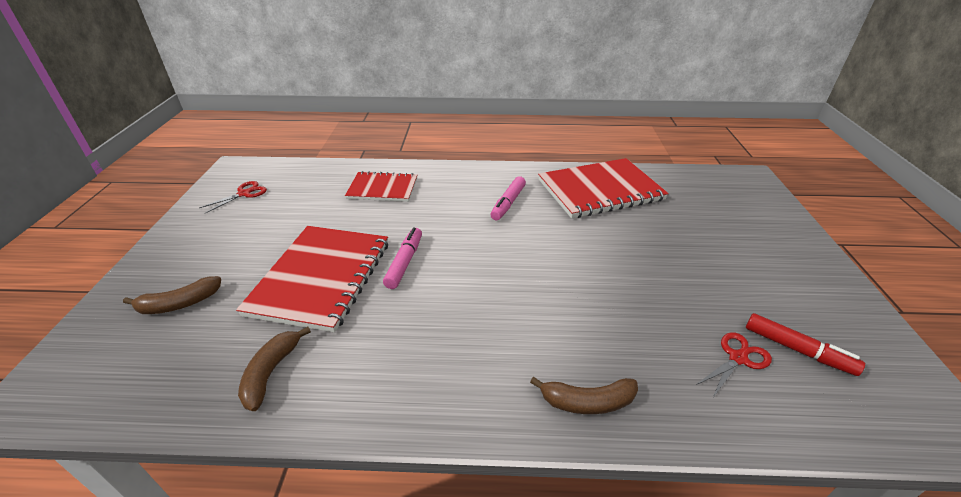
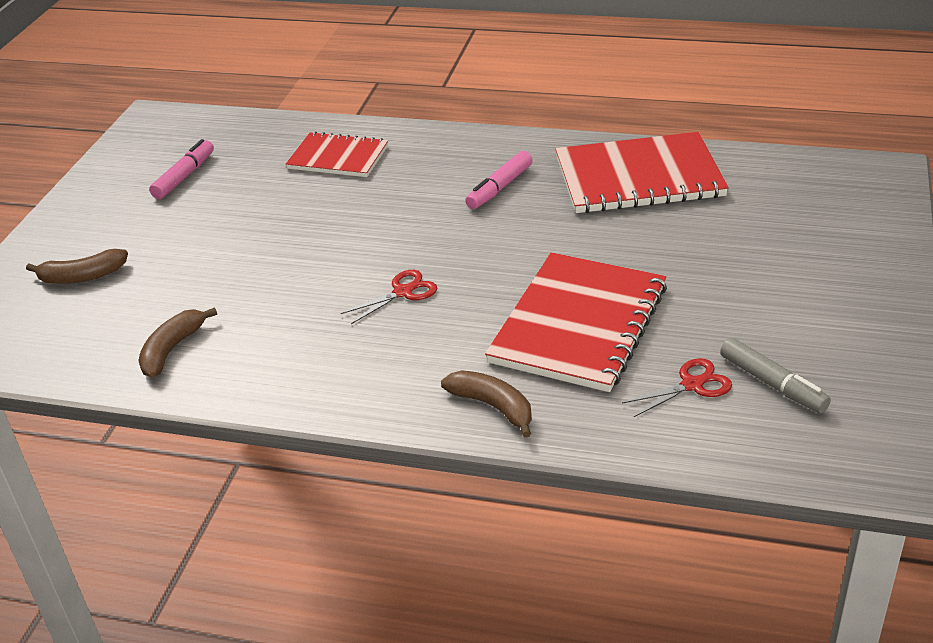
camera: 15 degrees right, 0 degrees up
red scissors [199,181,267,213] -> red scissors moved to [341,270,437,324]
red notebook [236,226,388,333] -> red notebook moved to [485,252,667,392]
pink marker [383,228,422,289] -> pink marker moved to [149,139,214,199]
brown banana [530,377,638,414] -> brown banana turned 150 degrees counterclockwise [441,371,532,438]
red marker [746,313,865,376] -> grey marker [720,338,831,413]

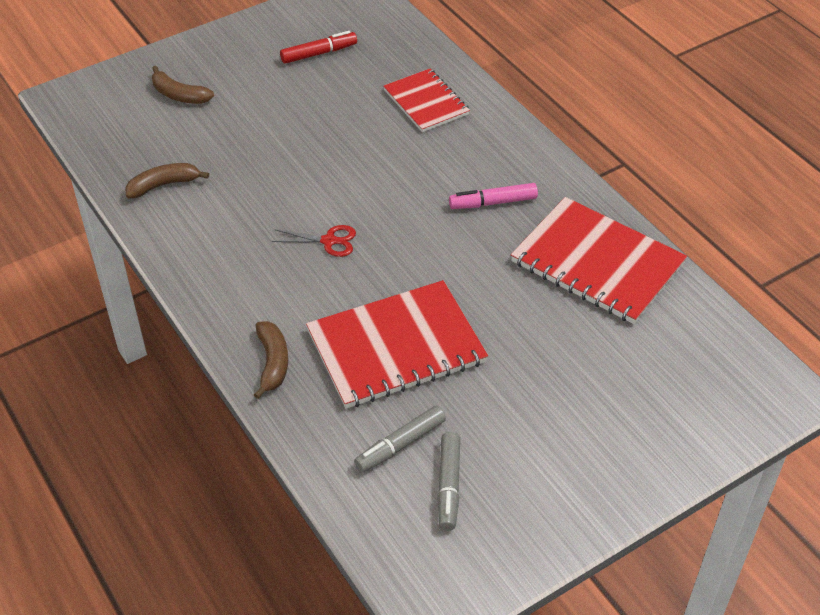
camera: 40 degrees right, 10 degrees up
pink marker [149,139,214,199] -> red marker [280,31,357,64]
red scissors [622,358,732,417] -> grey marker [354,405,446,473]

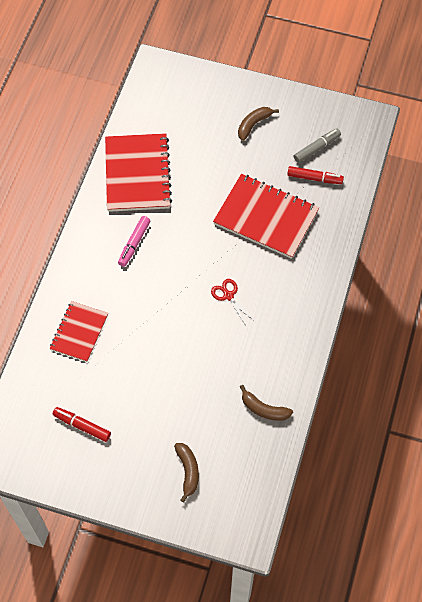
camera: 130 degrees left, 15 degrees up
brown banana [254,321,288,399] -> brown banana moved to [238,107,279,141]
grey marker [354,405,446,473] -> red marker [287,166,344,184]
pink marker [449,183,538,209] -> pink marker turned 75 degrees clockwise [118,216,150,267]

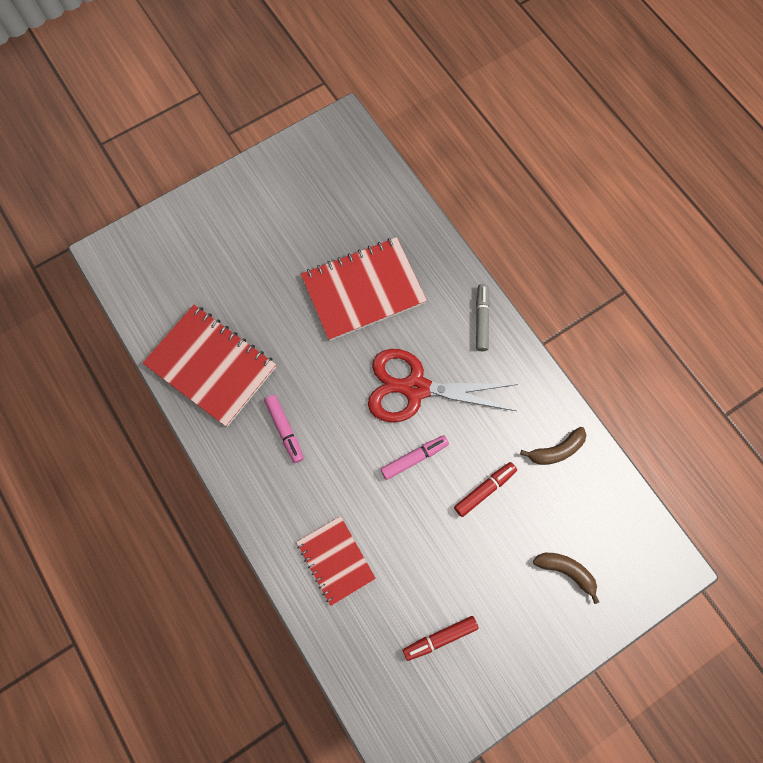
camera: 50 degrees left, 10 degrees up
red scissors [211,279,253,324] -> red scissors [368,349,518,422], size x2.30
brown banana [238,107,279,141] -> none
red marker [287,166,344,184] -> red marker moved to [454,462,517,517]
grey marker [294,128,341,163] -> grey marker moved to [476,284,490,351]
none -> pink marker [381,435,449,480]

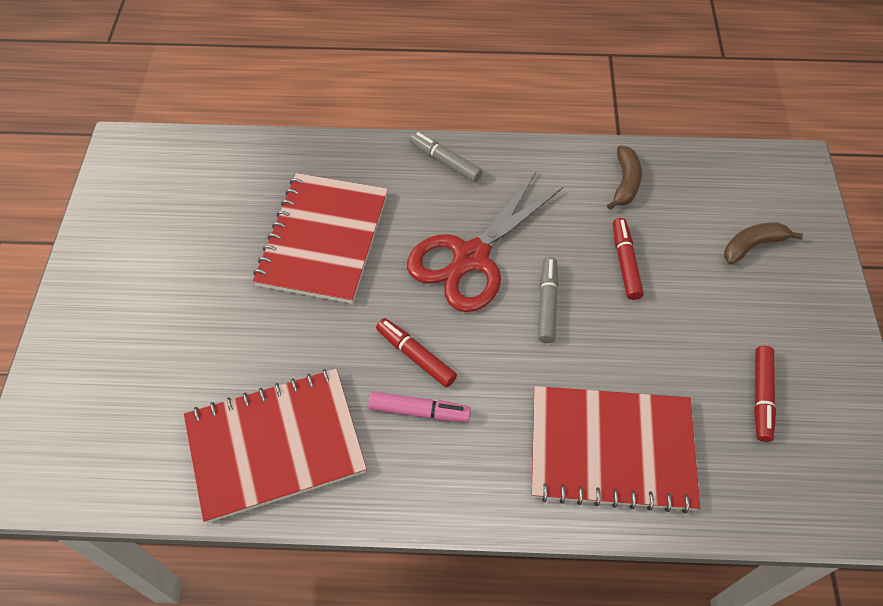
camera: 55 degrees left, 15 degrees down
red notebook [296,516,376,606] -> red notebook [531,386,700,513], size x1.65
pink marker [381,435,449,480] -> grey marker [538,257,559,343]
none -> red marker [376,318,457,387]

